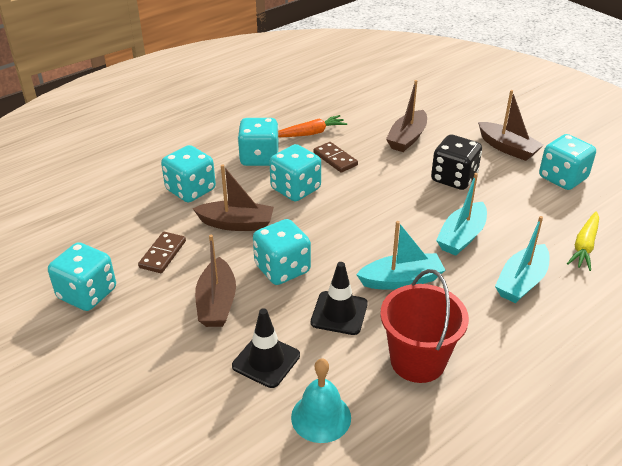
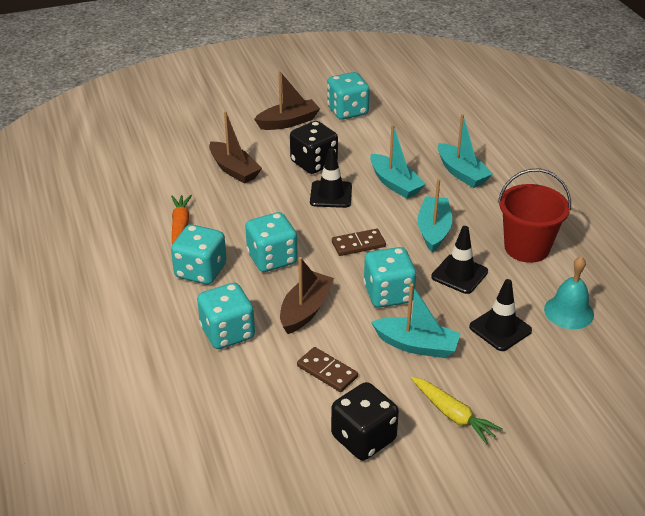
camera: 70 degrees left, 0 degrees up
turquoise dice [48,242,116,311] -> black dice [331,382,399,460]
brown boat [195,235,236,327] -> turquoise boat [371,284,461,358]
brown domino [313,142,358,173] -> brown domino moved to [332,229,386,256]
yellow carrot [567,212,599,271] -> yellow carrot moved to [411,377,503,444]
none -> black traffic cone [310,148,352,208]

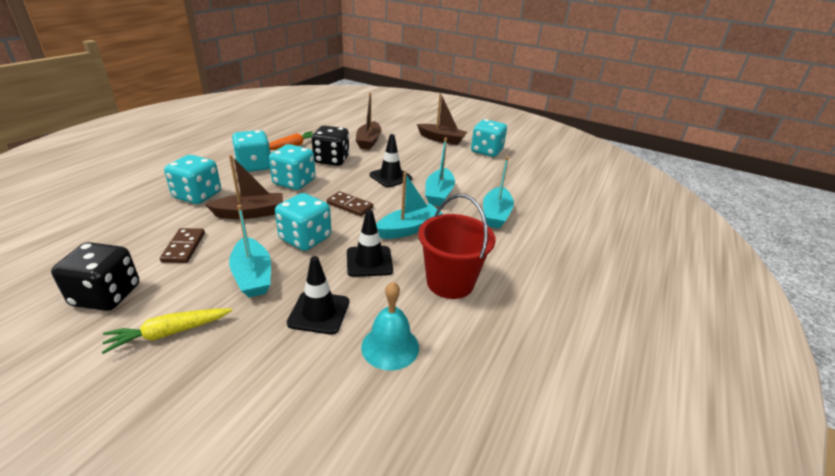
camera: 45 degrees right, 5 degrees down
black dice [290,121,338,174] -> black dice moved to [312,126,350,166]
yellow carrot [411,377,503,444] -> yellow carrot turned 60 degrees clockwise [102,308,232,354]

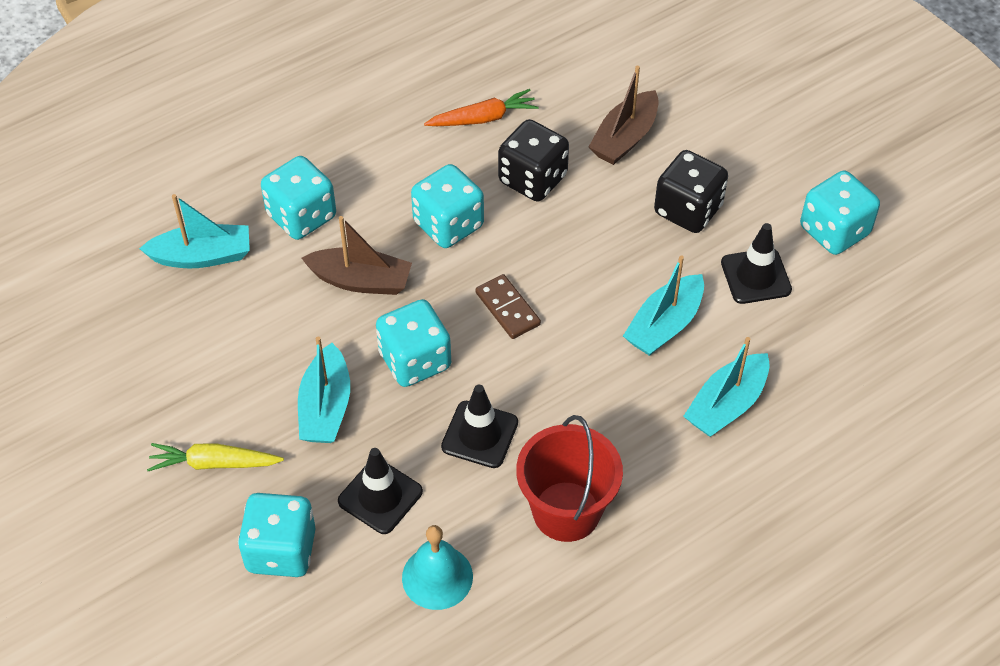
camera: 30 degrees right, 20 degrees up
black dice [51,242,139,311] -> black dice moved to [654,150,728,233]
brown domino [160,228,205,263] -> none
turquoise dice [232,130,270,172] -> turquoise dice moved to [238,493,316,577]
black traffic cone [369,134,412,188] -> black traffic cone moved to [721,223,792,304]
turquoise boat [376,172,443,239] -> turquoise boat moved to [139,194,250,268]
brown boat [417,93,467,145] -> none

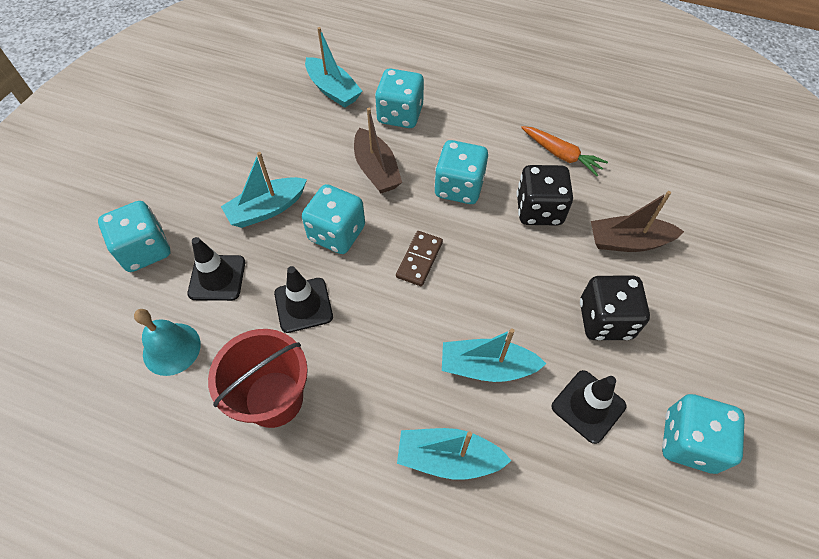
camera: 55 degrees right, 5 degrees up
yellow carrot [147,443,284,471] -> none

